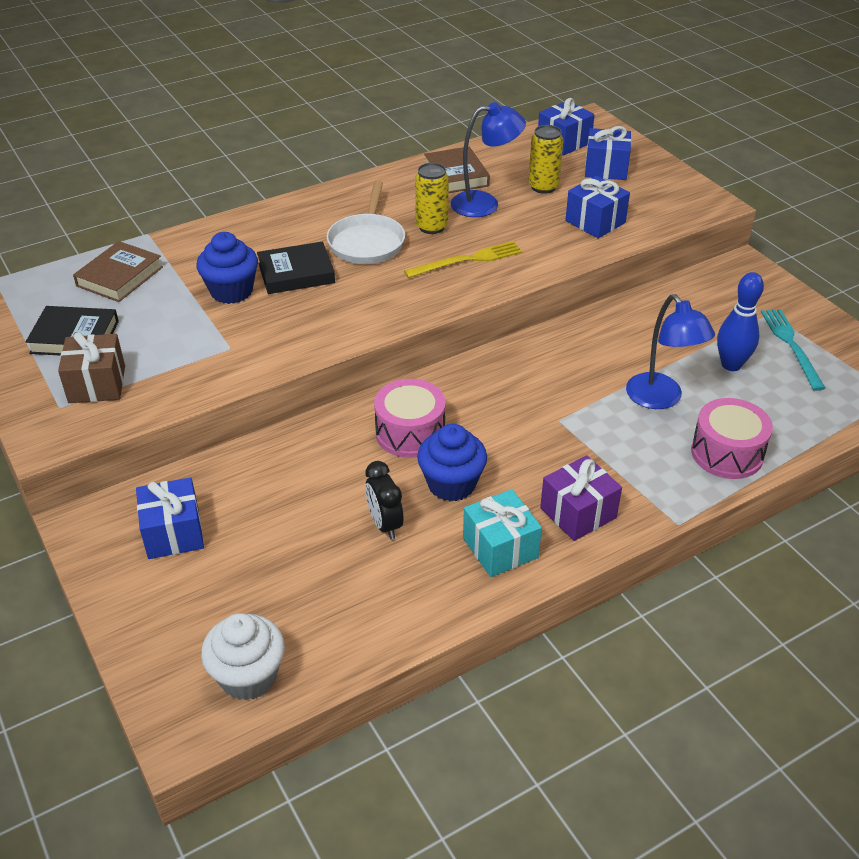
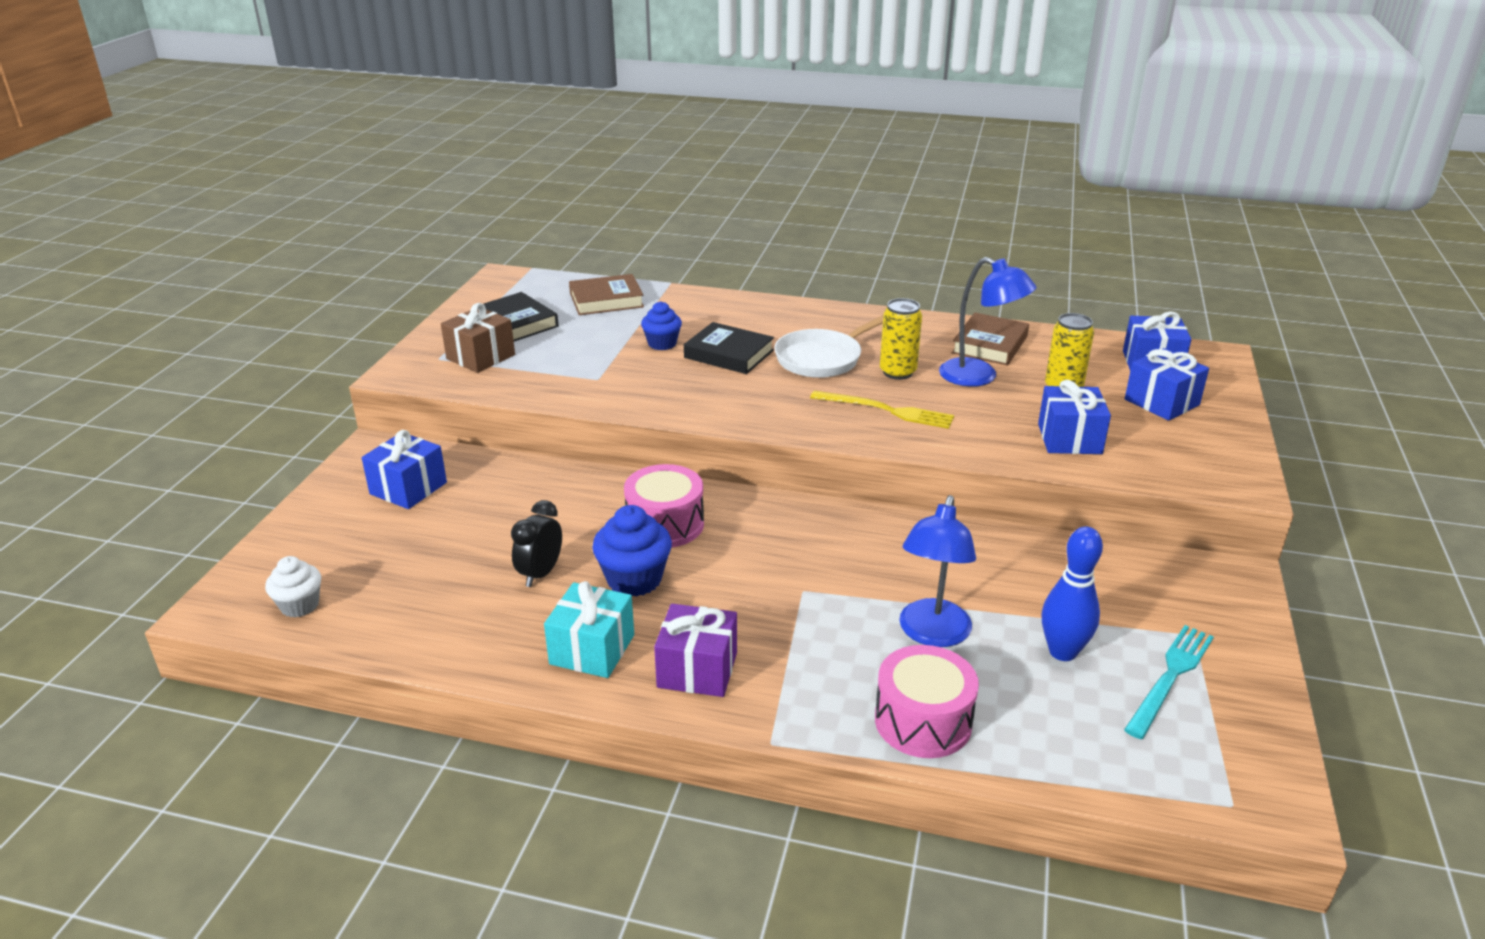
camera: 45 degrees right, 10 degrees down
blue cupcake [196,232,258,304] -> blue cupcake [641,301,682,350], size x0.66
white cupcake [201,613,285,701] -> white cupcake [265,556,321,617], size x0.66

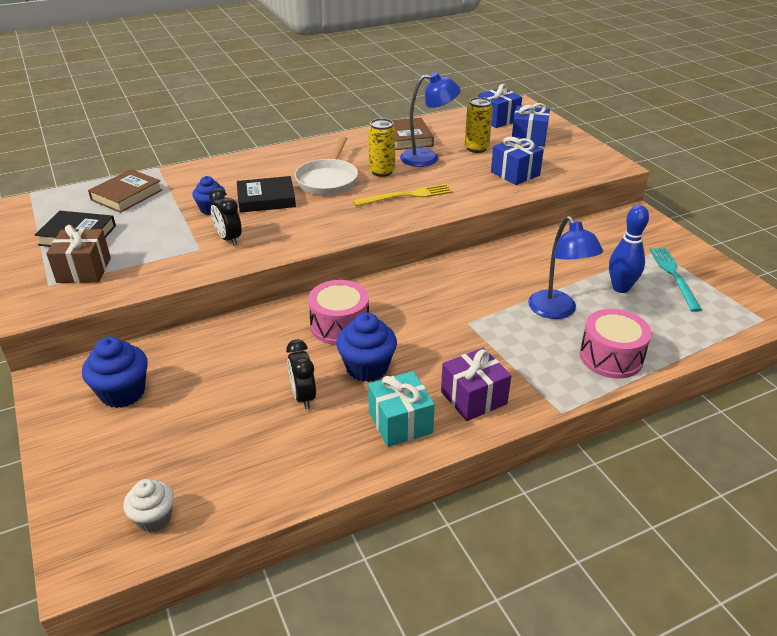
camera: 40 degrees left, 5 degrees up
blue gift [362,430,447,509] -> blue cupcake [82,336,148,408]
none -> black clock [209,188,242,246]

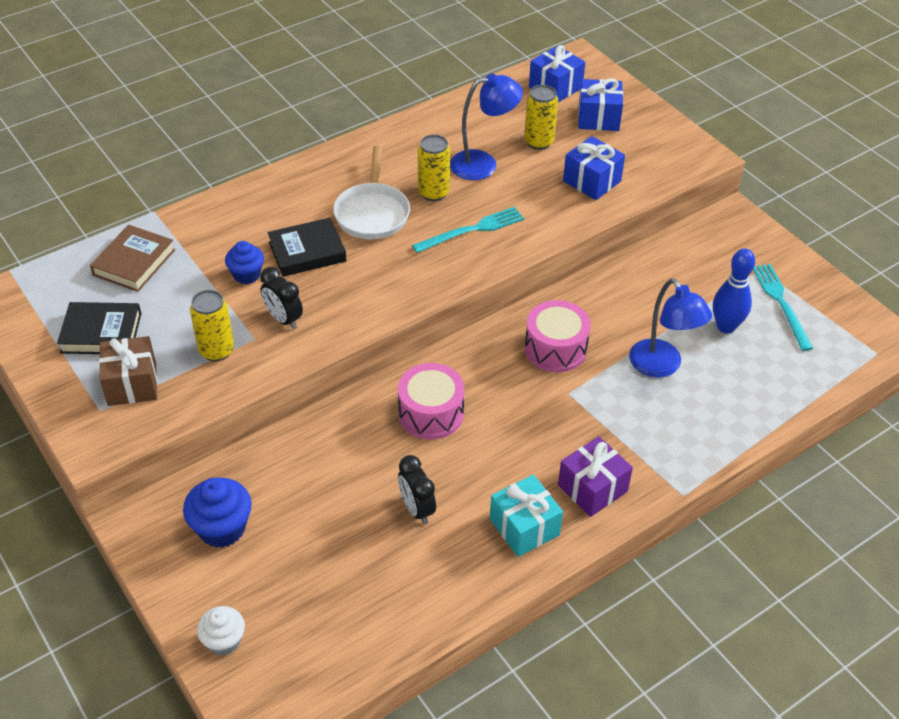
camera: 10 degrees left, 10 degrees up
white cupcake [123,479,174,532] -> white cupcake moved to [197,606,245,656]
blue cupcake [336,313,397,382] -> none
yellow fork [353,184,452,206] -> turquoise fork [412,207,524,253]
brown book [392,118,434,150] -> none
pink drum [580,309,652,378] -> pink drum moved to [525,300,591,372]
none -> yellow can [190,290,234,361]

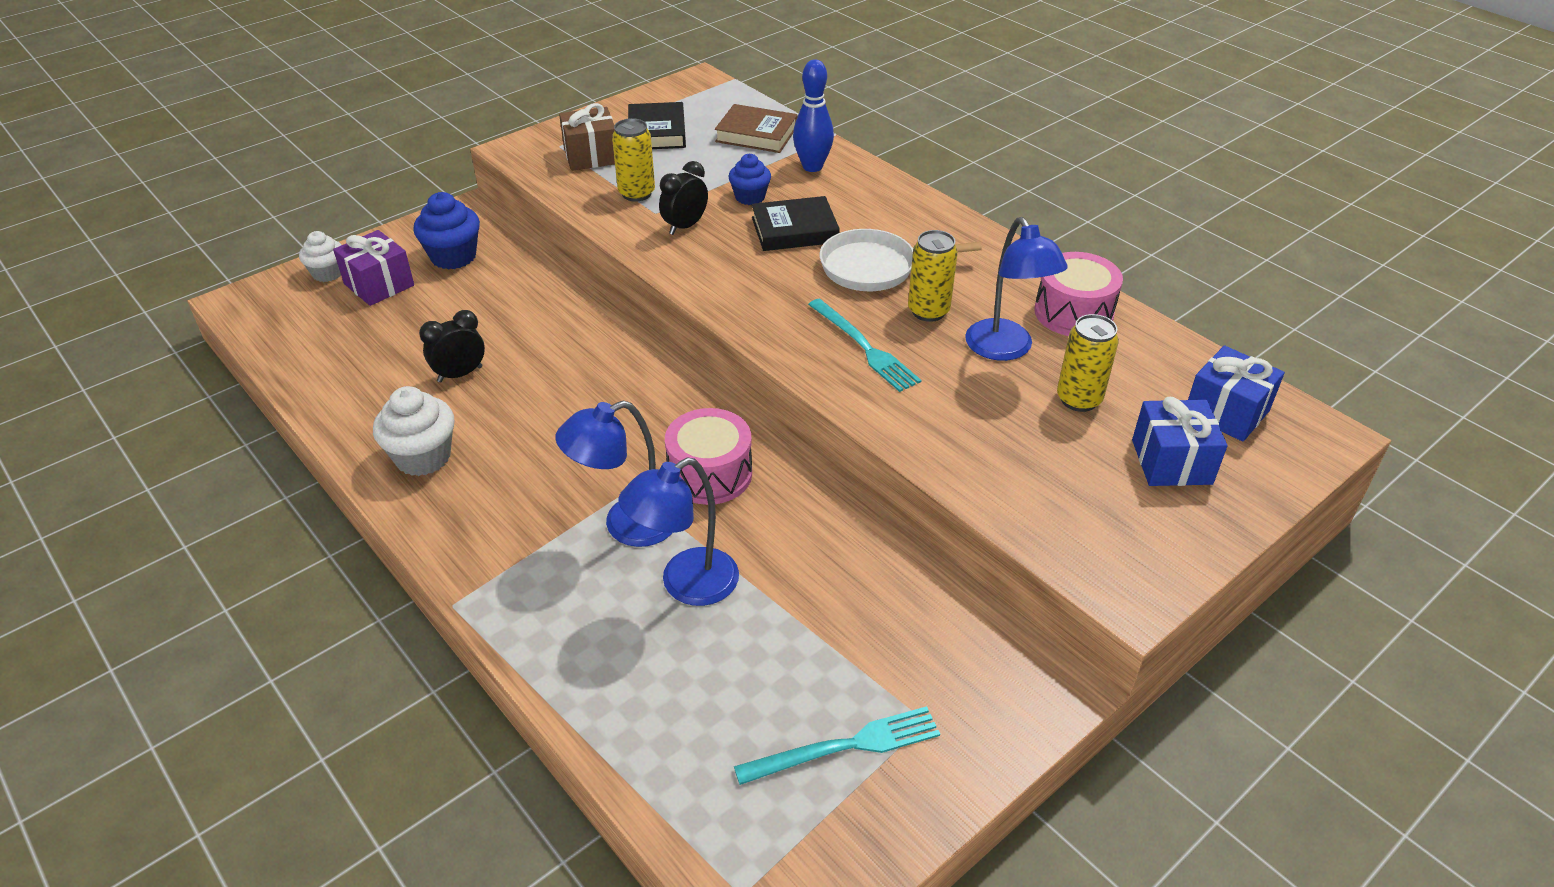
camera: 85 degrees right, 5 degrees down
black book [268,218,347,277] -> black book turned 75 degrees counterclockwise [752,196,840,251]
pink drum [398,363,465,440] -> pink drum moved to [1034,252,1123,336]
turquoise gift [490,474,563,557] -> white cupcake [373,386,454,476]
purple gift [558,436,633,517] -> purple gift moved to [333,230,414,306]
blue gift [563,136,625,200] -> none
blue bowling pin [713,248,755,334] -> blue bowling pin moved to [793,59,834,172]
none -> blue lamp [555,401,672,547]

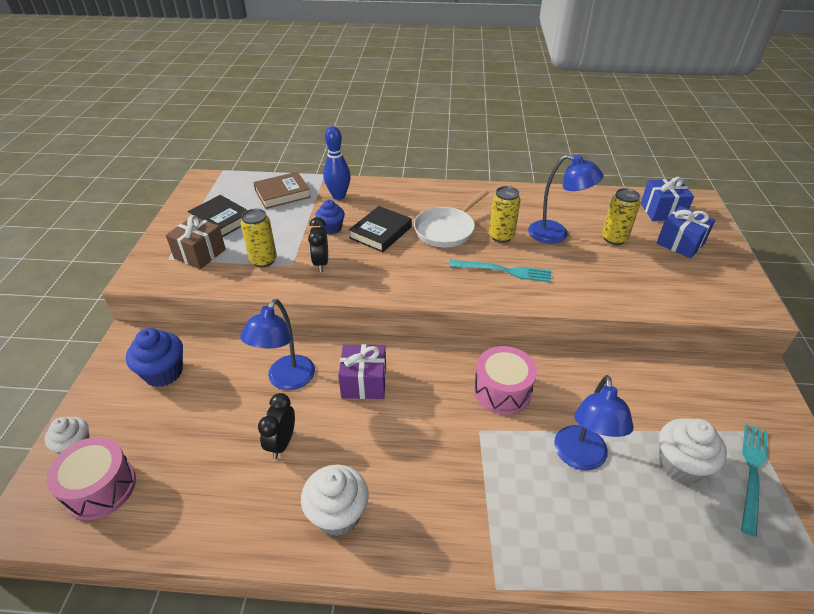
camera: 45 degrees left, 0 degrees up
purple gift [333,230,414,306] -> purple gift moved to [338,344,386,399]
blue lamp [555,401,672,547] -> blue lamp moved to [240,299,315,390]
pink drum [1034,252,1123,336] -> pink drum moved to [46,437,136,520]
none -> white cupcake [659,418,727,484]

